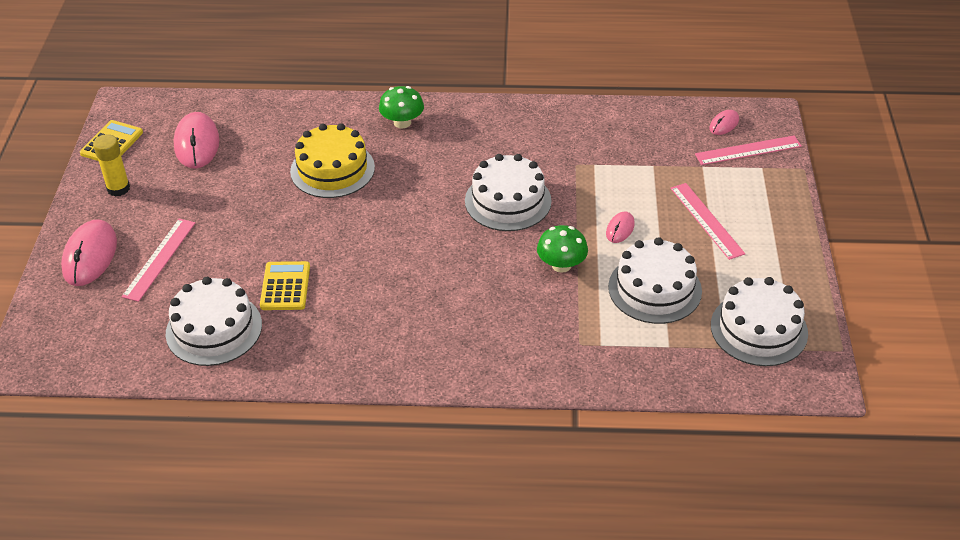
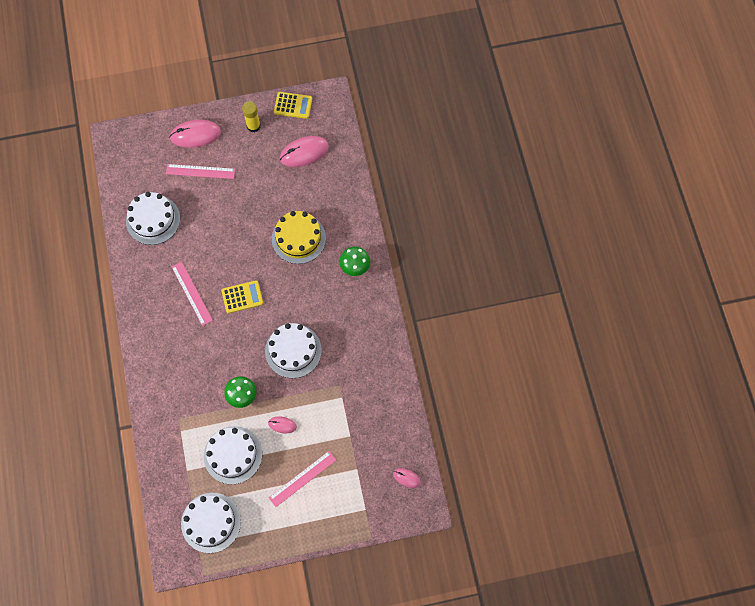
camera: 75 degrees right, 25 degrees up
yellow calculator [260,261,310,310] -> yellow calculator moved to [221,280,263,314]
pink ruler [695,135,802,165] -> pink ruler moved to [172,262,213,326]

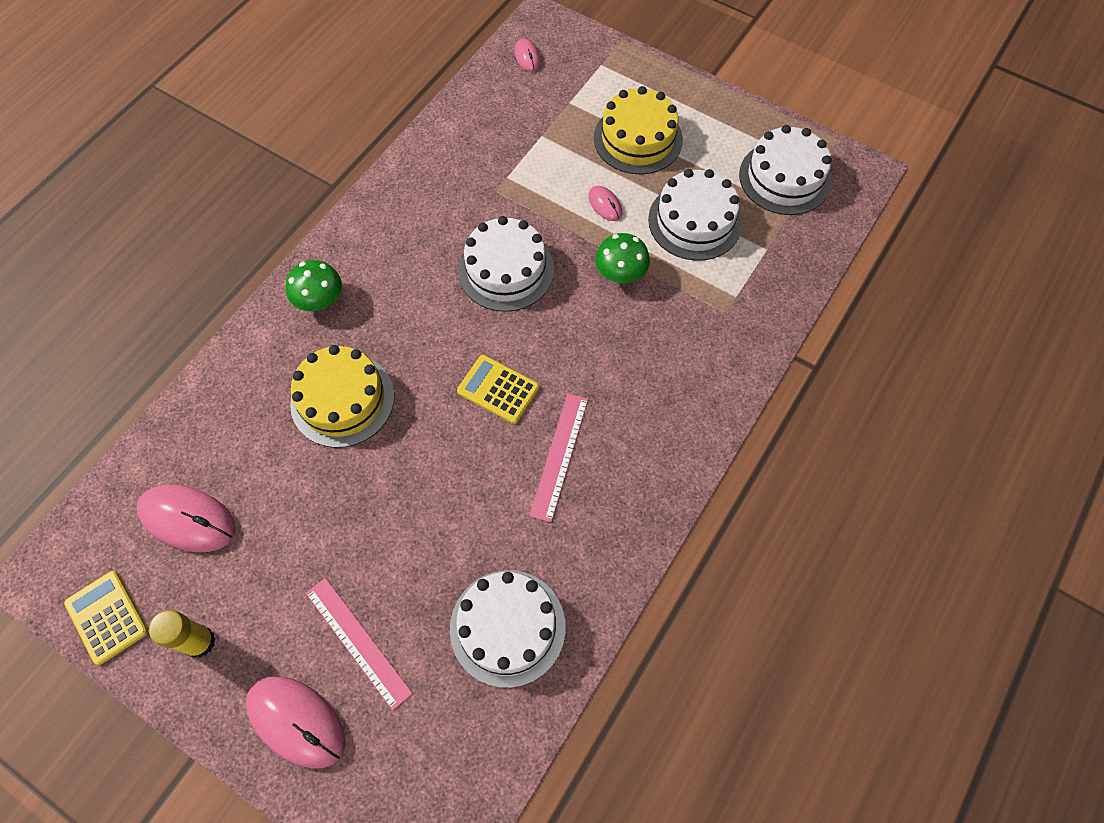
camera: 135 degrees left, 5 degrees down
pink ruler [268,451,336,507] -> yellow cake [594,86,683,175]

